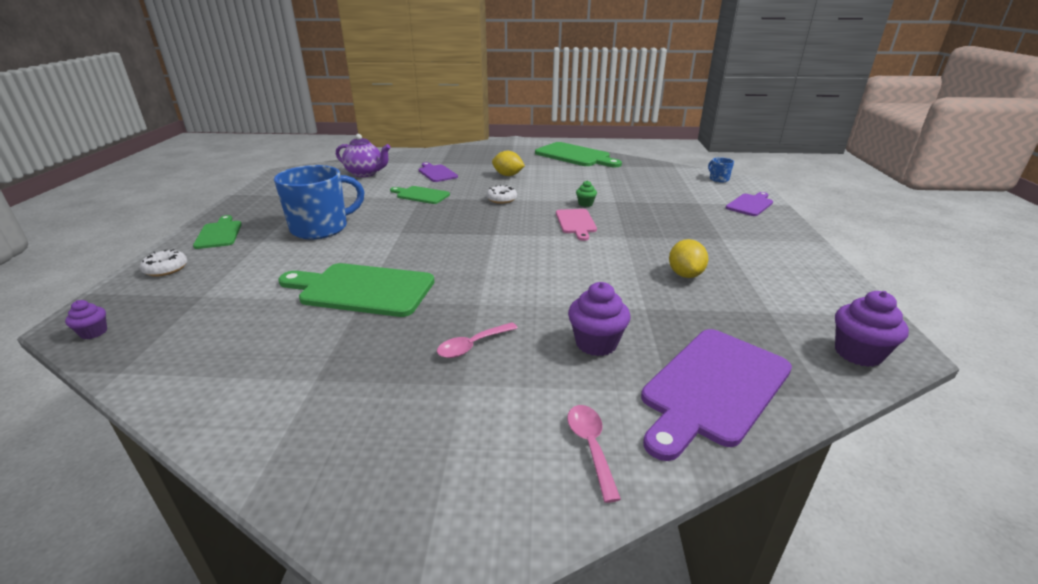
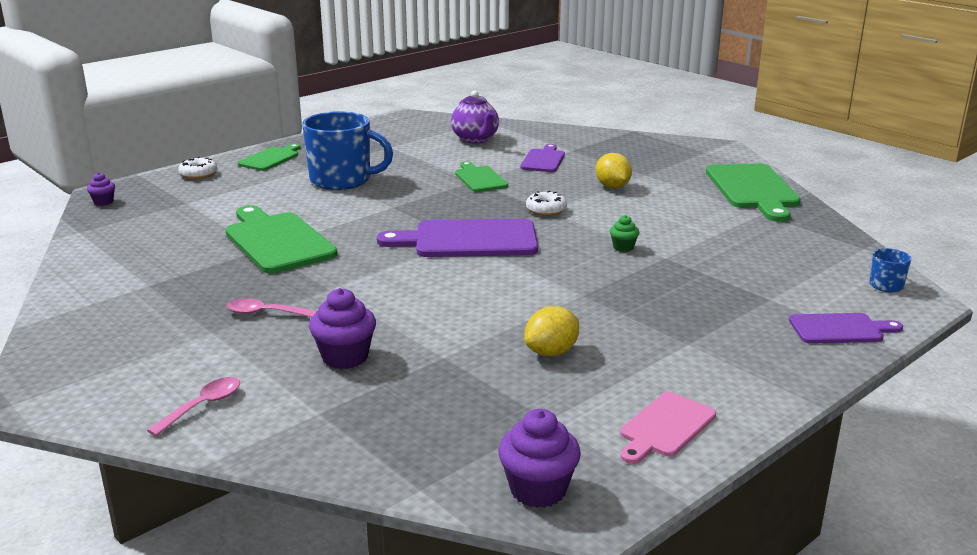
camera: 45 degrees right, 5 degrees down
pink cutting board [556,209,597,241] -> pink cutting board moved to [620,392,716,464]
purple cutting board [641,329,792,461] -> purple cutting board moved to [377,219,538,257]

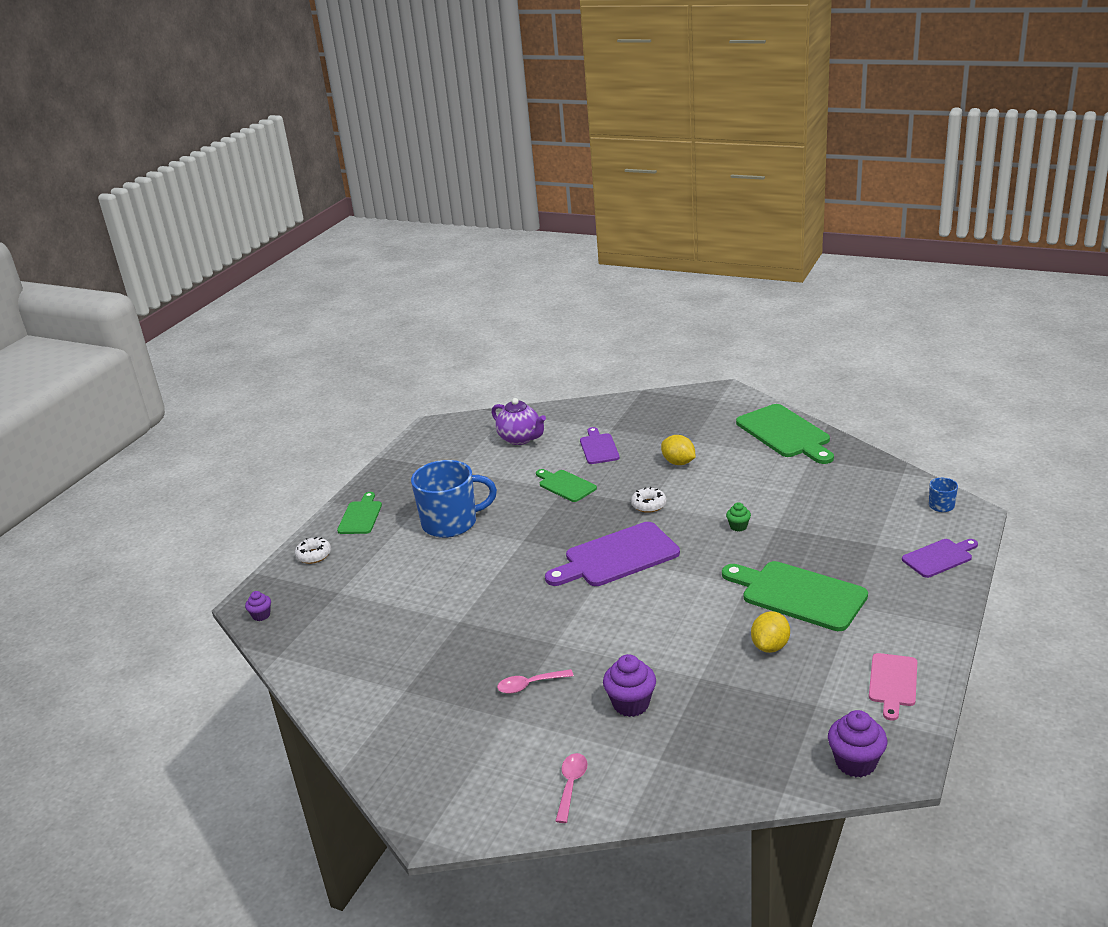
camera: 20 degrees left, 5 degrees up
green cutting board [225,205,338,273] -> green cutting board moved to [722,561,868,631]

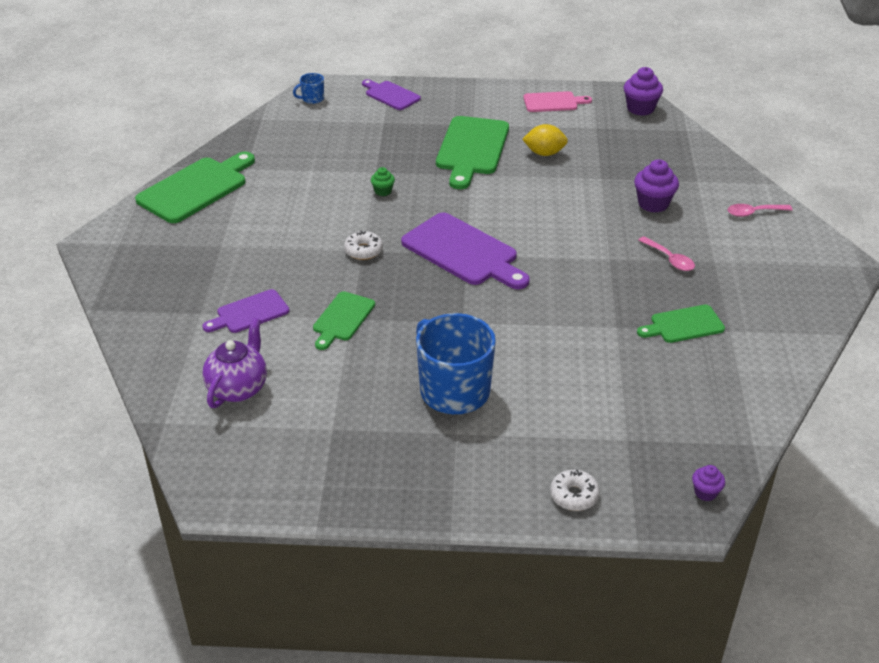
camera: 115 degrees left, 10 degrees up
green cutting board [337,492,382,534] -> green cutting board moved to [637,305,725,343]
yellow lemon [661,435,696,465] -> none

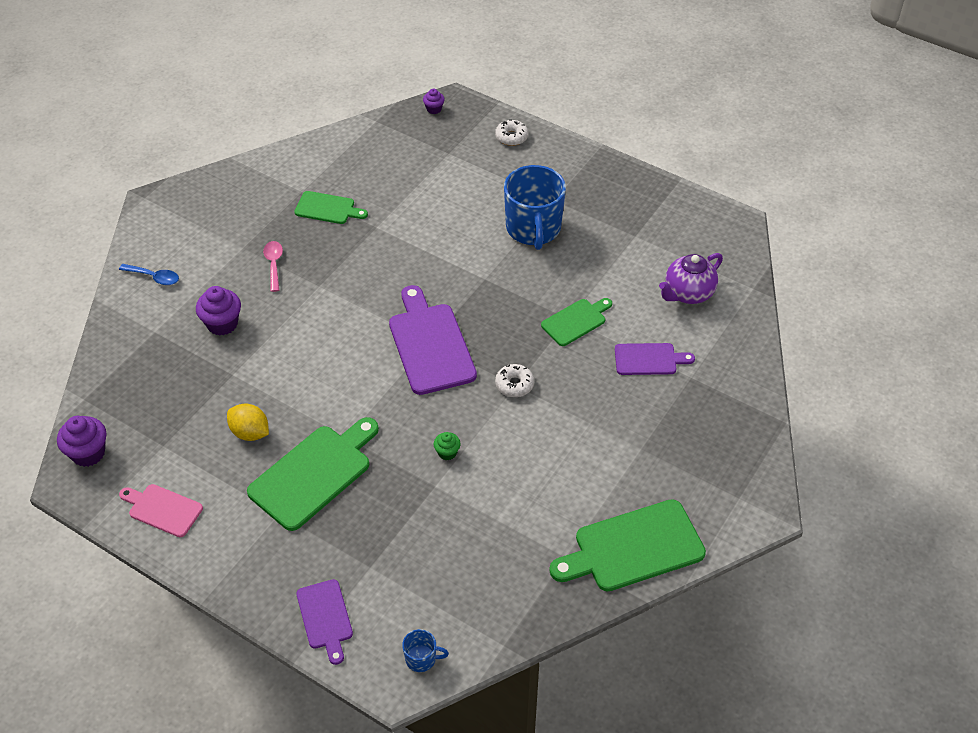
camera: 150 degrees left, 10 degrees up
pink spoon [727,204,792,217] -> blue spoon [119,264,179,285]

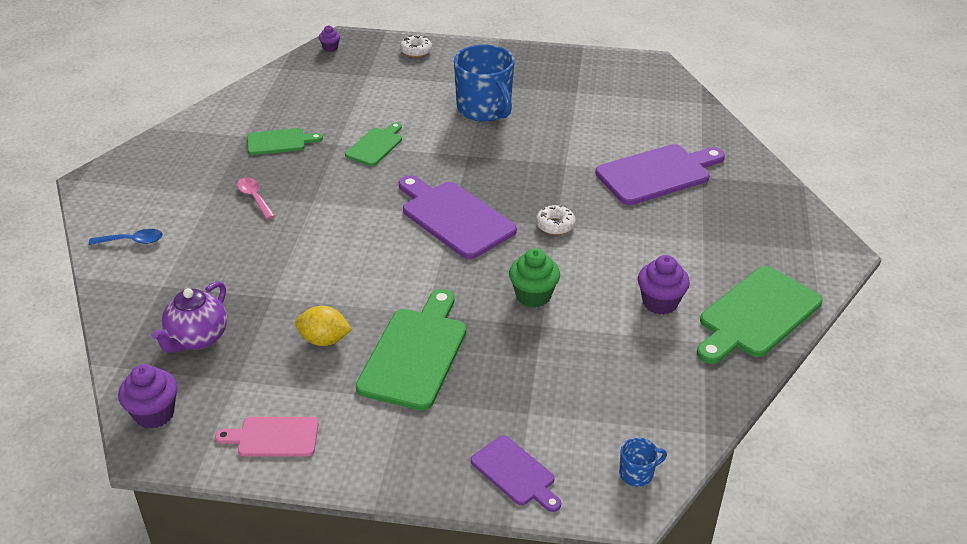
camera: 25 degrees left, 10 degrees down
purple cupcake [196,286,241,336] -> purple cupcake moved to [638,255,690,314]
green cupcake [434,432,461,460] -> green cupcake [509,248,560,308], size x1.79
green cutting board [541,298,612,346] -> green cutting board moved to [345,122,402,166]
purple cutting board [615,343,695,375] -> purple cutting board [595,144,725,205], size x1.75
purple teapot [659,253,723,304] -> purple teapot moved to [151,281,227,353]

